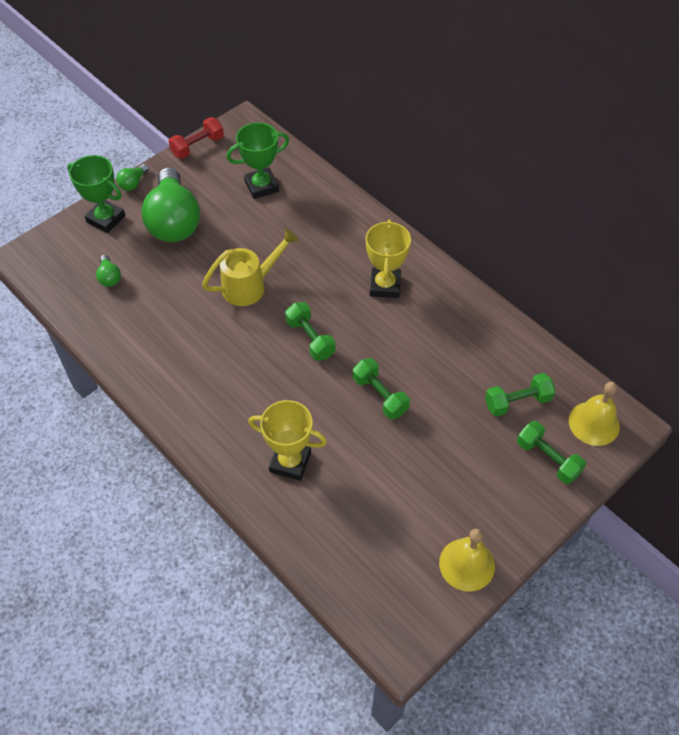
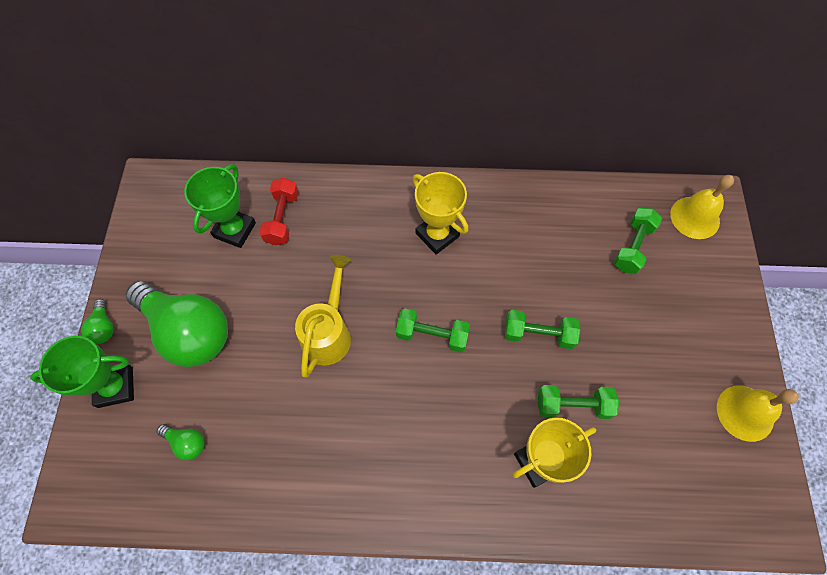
camera: 45 degrees left, 10 degrees up
red dumbbell [168,117,224,159] -> red dumbbell moved to [259,178,299,245]
green dumbbell [517,421,586,484] -> green dumbbell moved to [538,385,619,419]

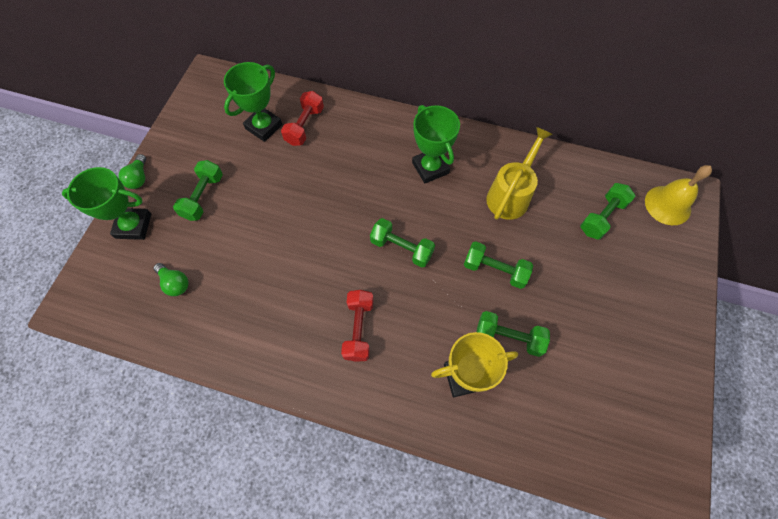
camera: 15 degrees right, 0 degrees up
green light bulb [126,281,228,367] -> green dumbbell [173,160,223,221]
yellow watering can [295,255,351,377] -> yellow watering can moved to [486,127,553,220]
yellow trophy [413,172,468,254] -> green trophy [412,105,460,183]
yellow bell [717,385,799,442] -> none
none -> red dumbbell [341,290,374,362]

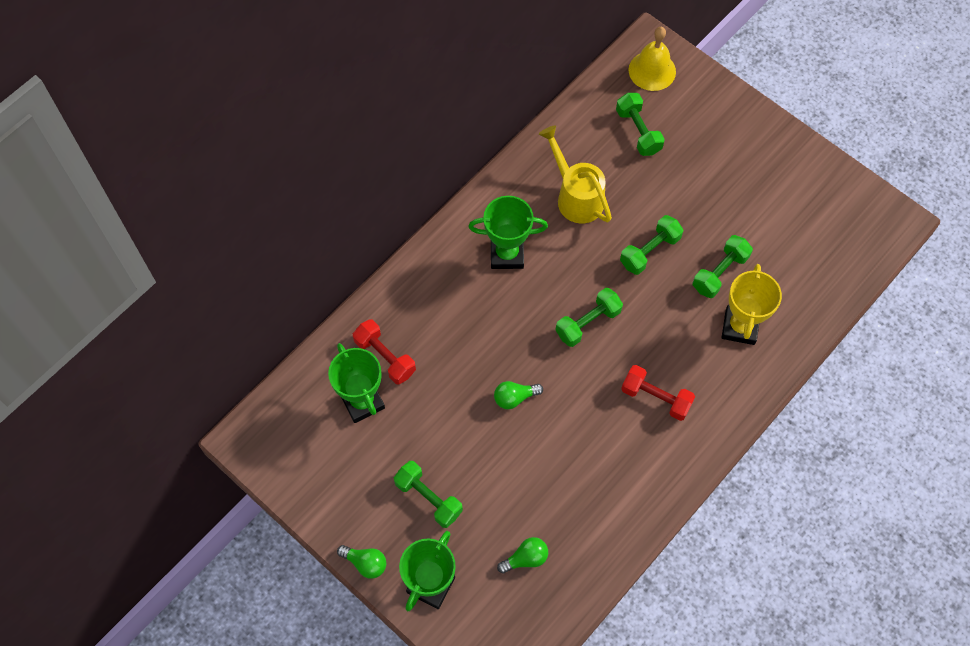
camera: 65 degrees left, 0 degrees up
none -> green light bulb [494,381,543,409]

